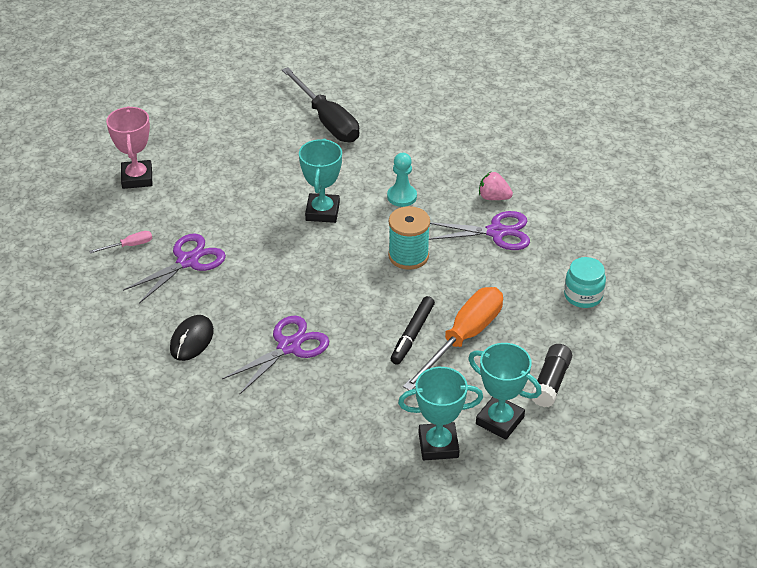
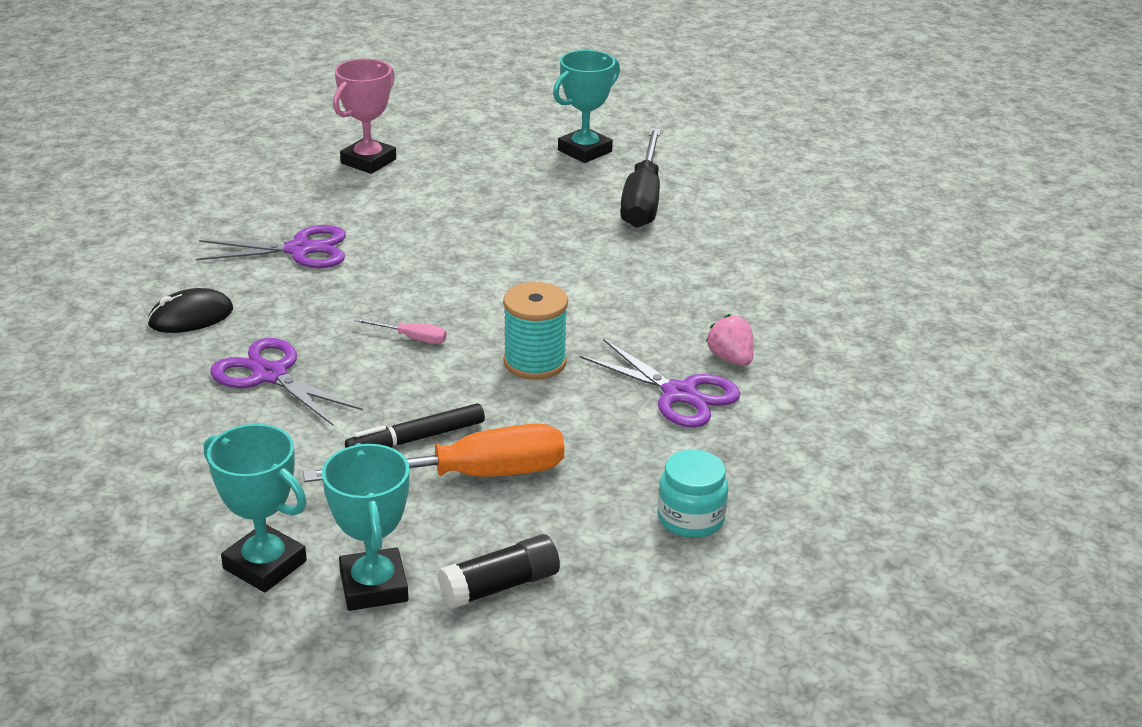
camera: 40 degrees right, 10 degrees down
pink screwdriver [89,231,152,254] -> pink screwdriver moved to [354,318,447,344]
purple scissors [222,315,329,394] -> purple scissors turned 135 degrees counterclockwise [210,338,363,426]
turquoise trophy [299,139,342,223] -> turquoise trophy moved to [553,50,620,163]
turquoise pawn [387,153,417,207] -> none

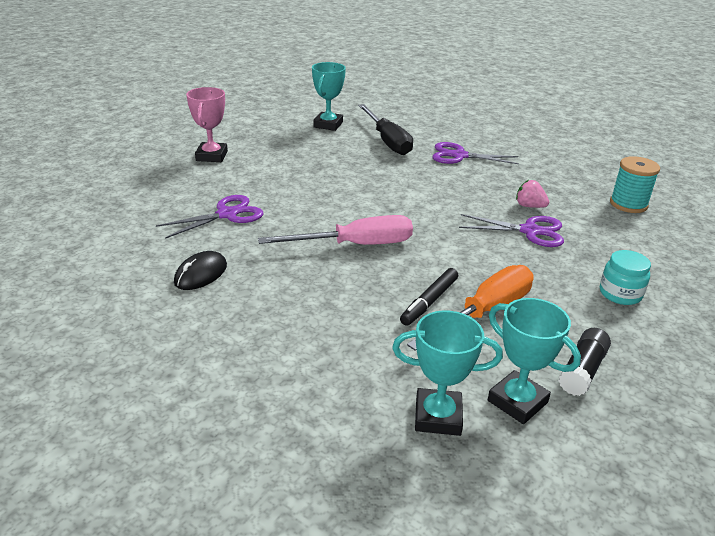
camera: 30 degrees left, 0 degrees up
purple scissors [210,338,363,426] -> purple scissors moved to [432,142,519,164]
pink screwdriver [354,318,447,344] -> pink screwdriver [258,215,413,245], size x2.34
turquoise spool [503,282,568,380] -> turquoise spool moved to [610,156,660,213]

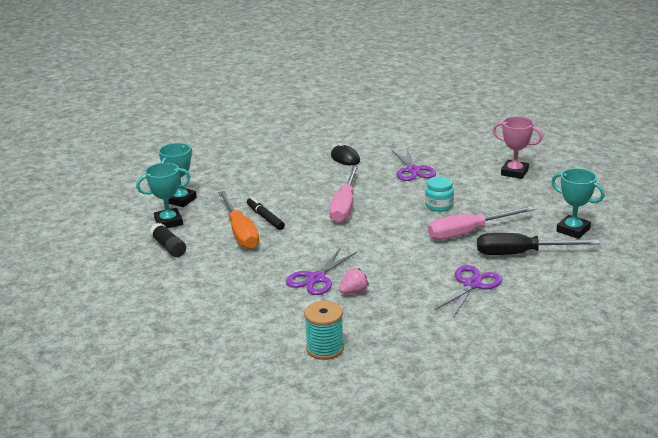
camera: 115 degrees right, 5 degrees down
turquoise jar [600,250,651,305] -> turquoise jar moved to [425,177,454,212]
none -> pink screwdriver [428,206,535,240]

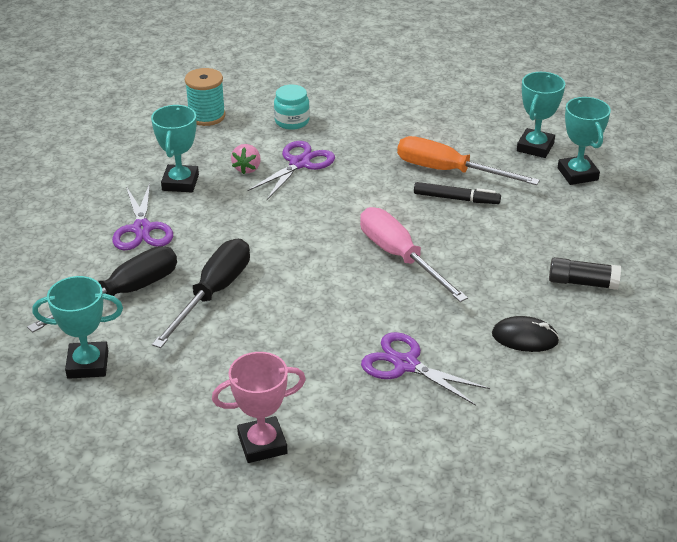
camera: 135 degrees right, 10 degrees up
black glue stick [150,223,186,257] -> black glue stick moved to [549,257,621,290]
purple scissors [286,248,357,295] -> purple scissors turned 45 degrees clockwise [247,141,335,200]
turquoise jar [425,177,454,212] -> turquoise jar moved to [274,85,310,130]
pink screwdriver [428,206,535,240] -> black screwdriver [152,239,250,348]
none -> turquoise trophy [151,105,199,192]

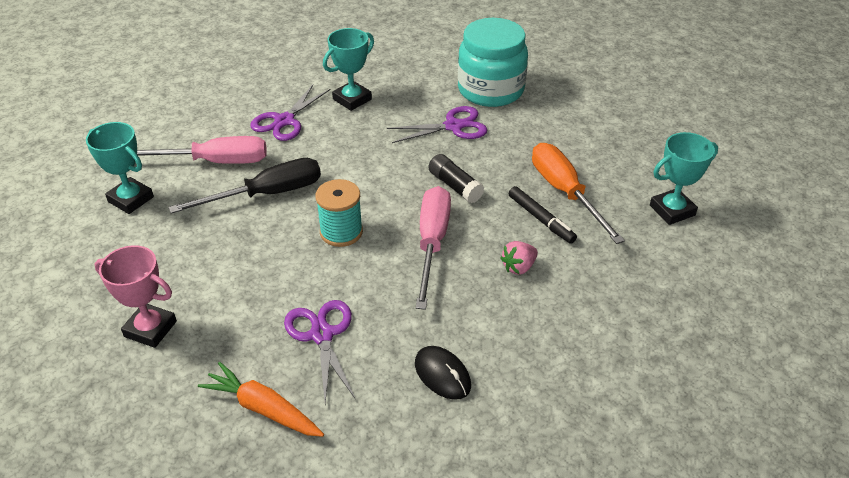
camera: 40 degrees right, 5 degrees up
black screwdriver [27,246,177,333] -> pink screwdriver [137,136,267,164]
turquoise spool [185,68,225,126] -> turquoise spool moved to [315,179,363,247]
pink strawberry [231,144,261,174] -> pink strawberry moved to [500,241,538,275]
turquoise jar [274,85,310,130] -> turquoise jar [458,18,528,107], size x2.02
black glue stick [549,257,621,290] -> black glue stick moved to [428,154,484,203]
turquoise trophy [558,97,611,185] -> none
none -> orange carrot [198,362,324,437]

